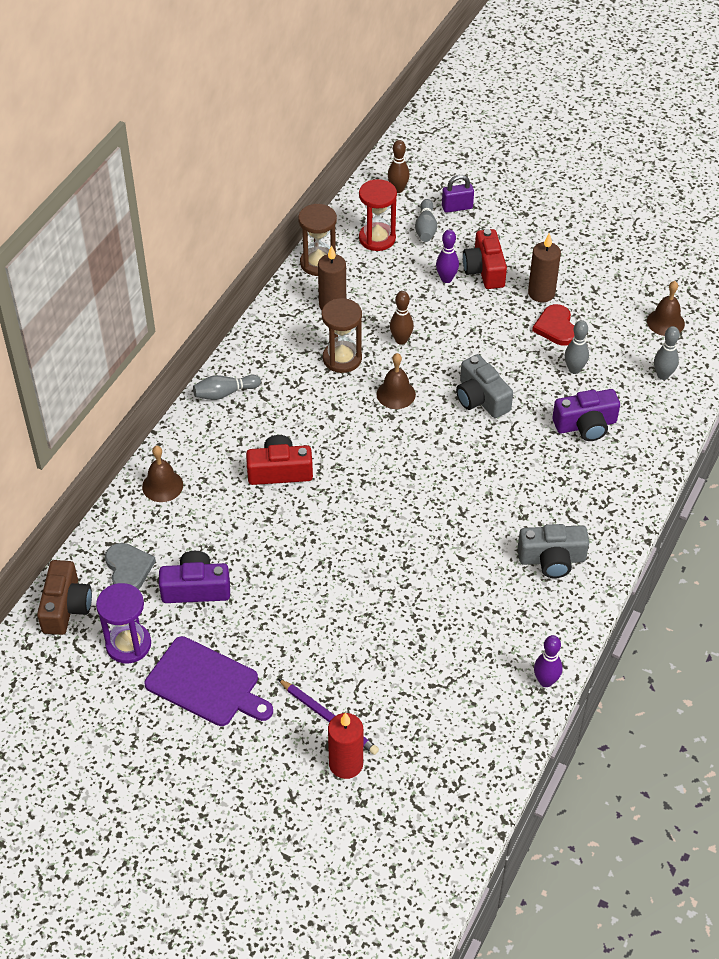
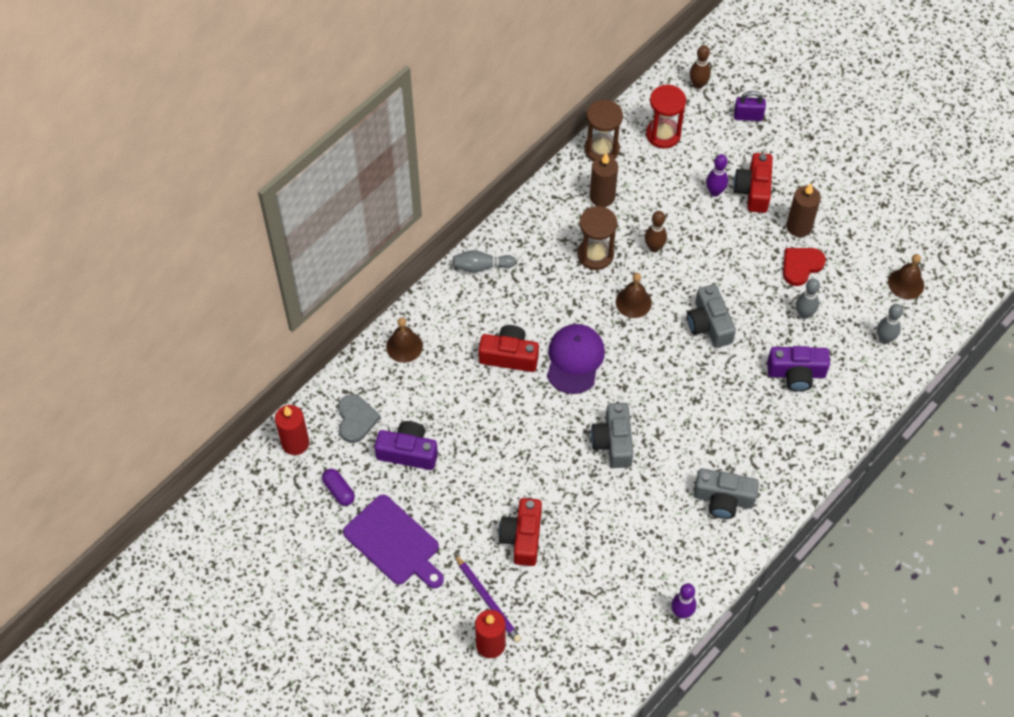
camera: 15 degrees right, 10 degrees up
brown camera [37,560,92,635] -> red candle [275,405,309,455]
purple hourglass [96,583,151,663] -> purple capsule [322,469,355,506]
grey bowling pin [415,199,437,242] -> none
red heart [532,304,574,346] -> red heart turned 45 degrees clockwise [783,248,826,286]
none -> red camera [498,498,542,566]
none -> purple cap [547,324,605,394]
none -> grey camera [591,403,633,468]

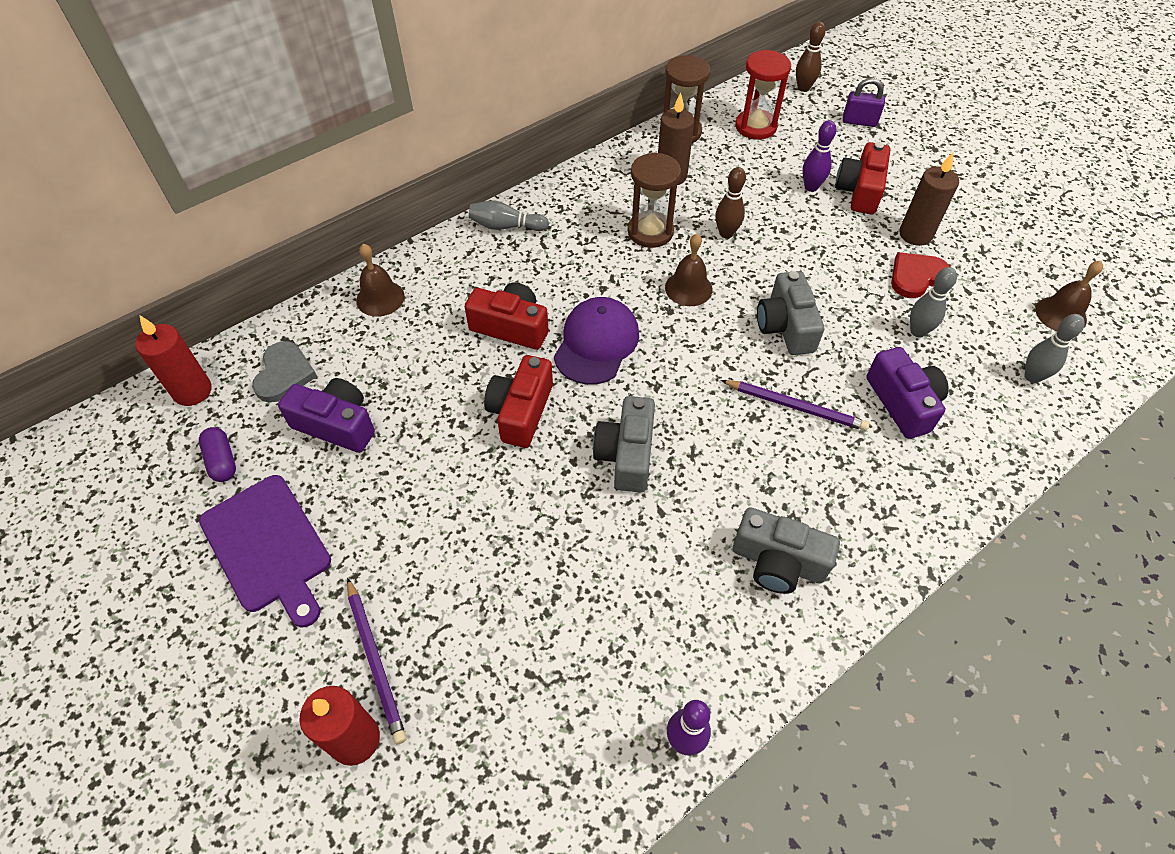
camera: 10 degrees right, 5 degrees down
red camera [498,498,542,566] -> red camera moved to [484,355,553,448]
purple camera [767,346,830,392] -> purple camera turned 120 degrees counterclockwise [866,347,949,439]
none -> purple pencil [721,380,870,431]

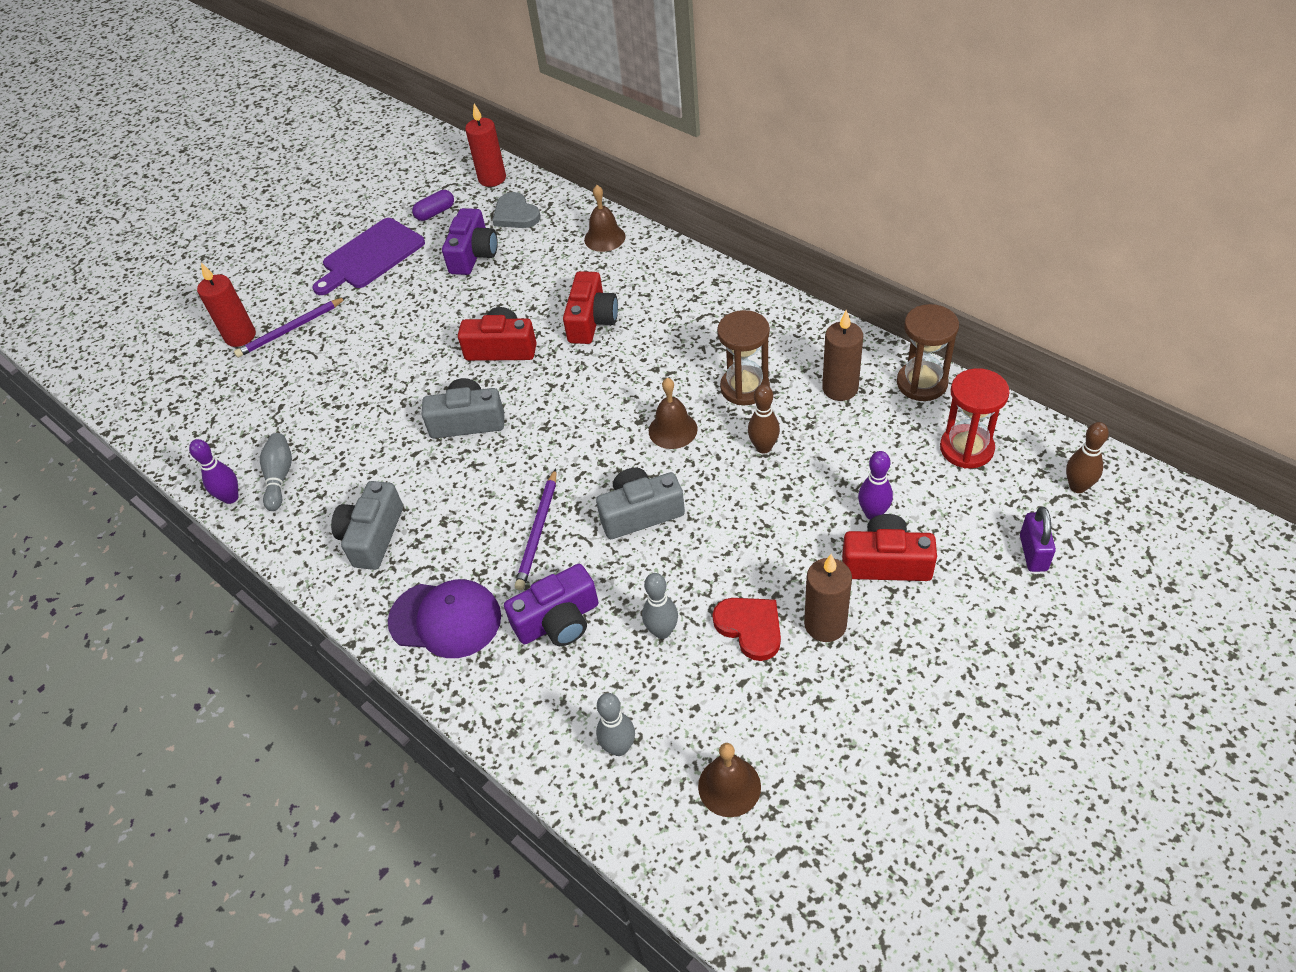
camera: 85 degrees right, 5 degrees down
grey heart [252,341,317,402] -> grey heart turned 60 degrees clockwise [492,192,540,228]
grey bowling pin [469,201,549,231] -> grey bowling pin moved to [260,433,292,511]
purple cap [554,297,639,385] -> purple cap moved to [388,579,501,658]

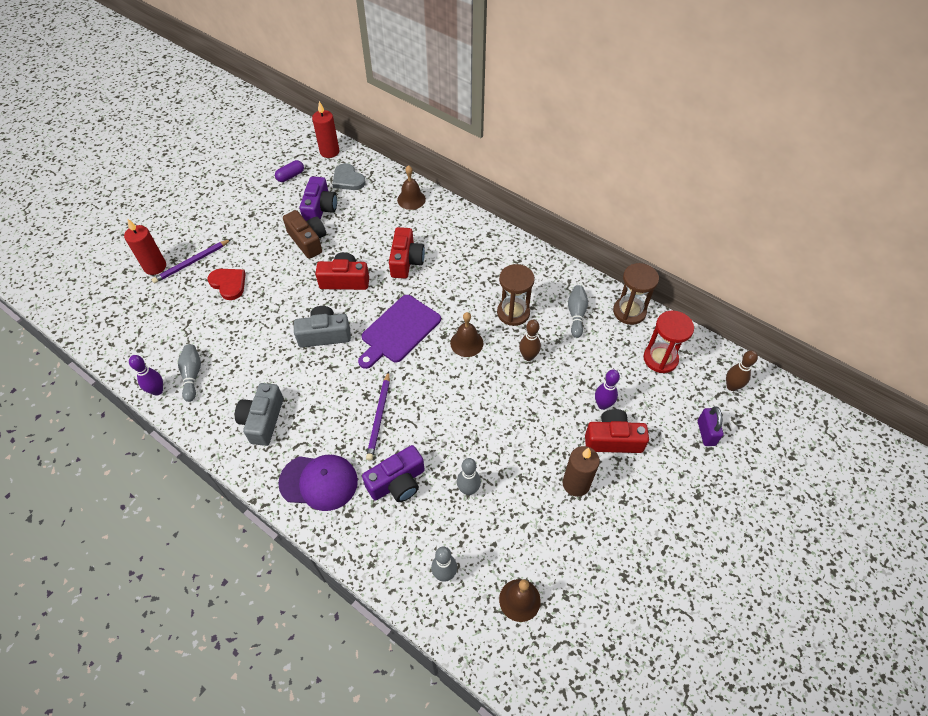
camera: 10 degrees left, 5 degrees up
purple cutting board [313,218,425,295] -> purple cutting board moved to [358,295,441,369]
grey camera [596,468,685,539] -> none
red heart [713,598,781,661] -> red heart moved to [208,269,246,300]
brown candle [822,310,863,401] -> grey bowling pin [568,285,588,338]
none -> brown camera [283,210,326,259]

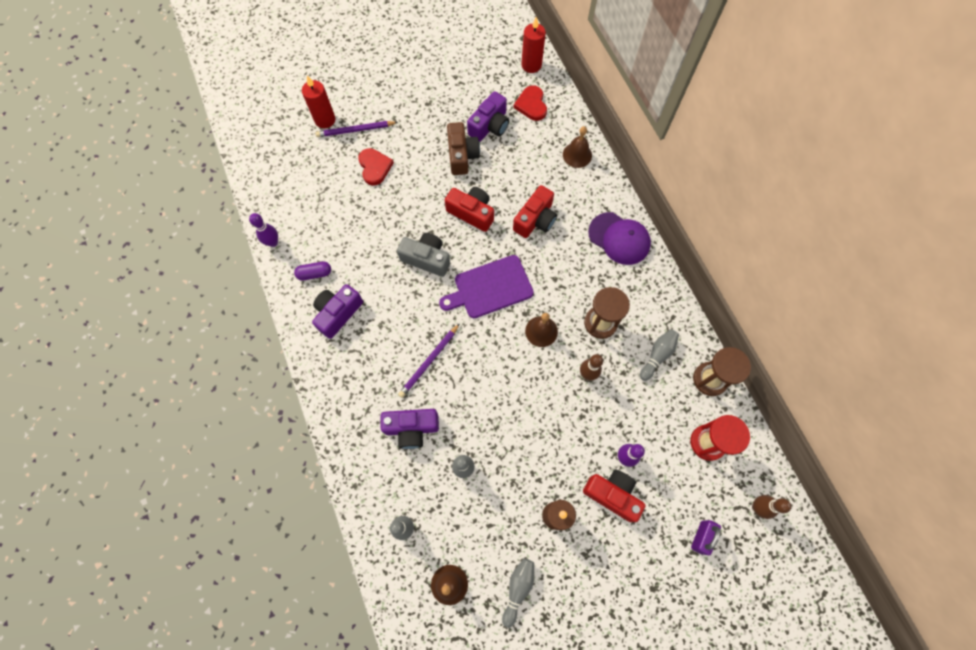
camera: 30 degrees right, 15 degrees up
grey bowling pin [178,344,201,402] -> grey bowling pin moved to [502,558,534,628]
grey camera [235,383,283,446] -> purple camera [312,284,363,339]
purple capsule [275,160,304,182] -> purple capsule moved to [294,261,331,280]
purple cap [278,455,358,511] -> purple cap moved to [588,212,651,265]
grey heart [332,163,366,190] -> red heart [514,86,547,121]

